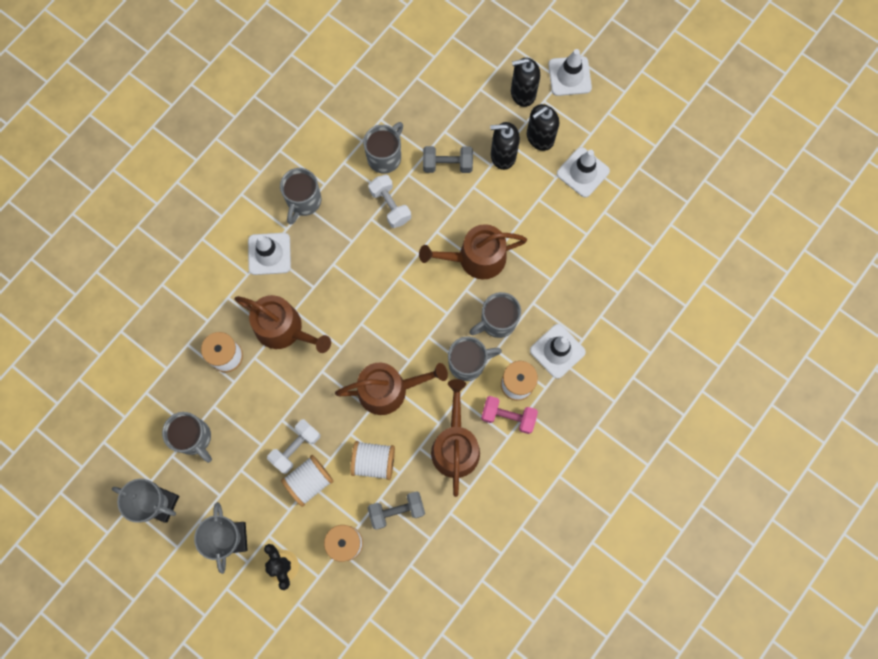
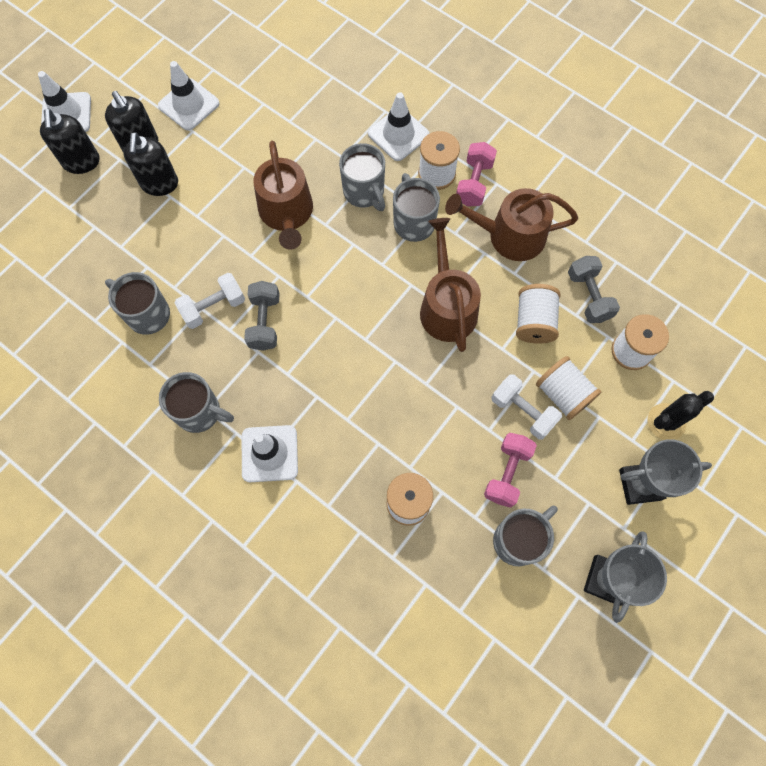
camera: 90 degrees left, 5 degrees down
brown watering can [234,295,331,353] -> none
grey dumbbell [423,146,473,173] -> grey dumbbell moved to [244,281,280,351]
none -> pink dumbbell [484,433,537,508]

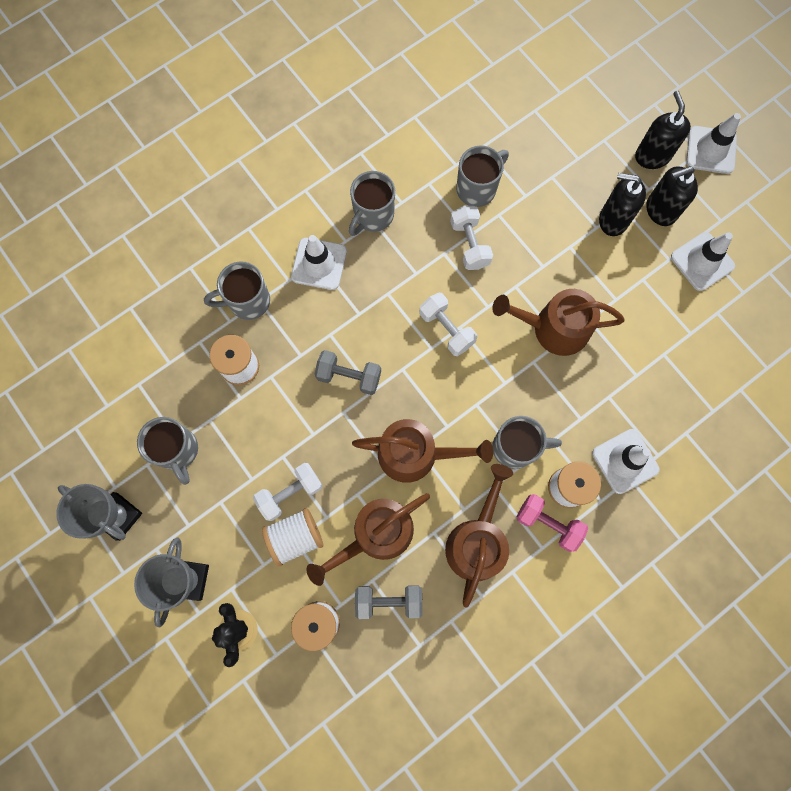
camera: 105 degrees right, 5 degrees up
black soap dispenser [40,109,100,174] -> black soap dispenser turned 75 degrees clockwise [635,91,691,169]
grey dumbbell [244,281,280,351] -> grey dumbbell moved to [315,350,381,395]
grey mug [339,143,385,211] -> grey mug moved to [204,261,270,320]
pink dumbbell [484,433,537,508] -> none
white spool [516,284,560,344] -> brown watering can [306,493,430,586]
none -> white dumbbell [420,292,477,356]

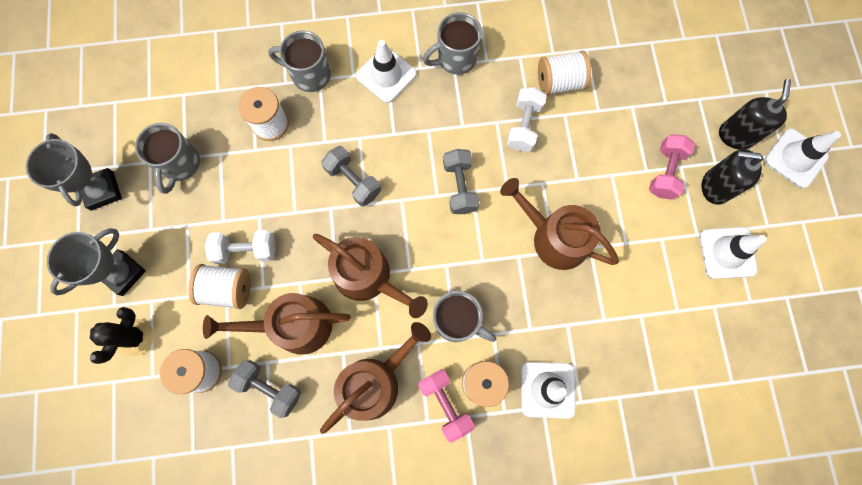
camera: 30 degrees right, 0 degrees up
white dumbbell [420,292,477,356] -> grey dumbbell [443,149,480,214]
grey mug [456,145,509,207] -> white spool [538,51,591,95]
black soap dispenser [599,173,646,236] -> pink dumbbell [649,134,695,200]

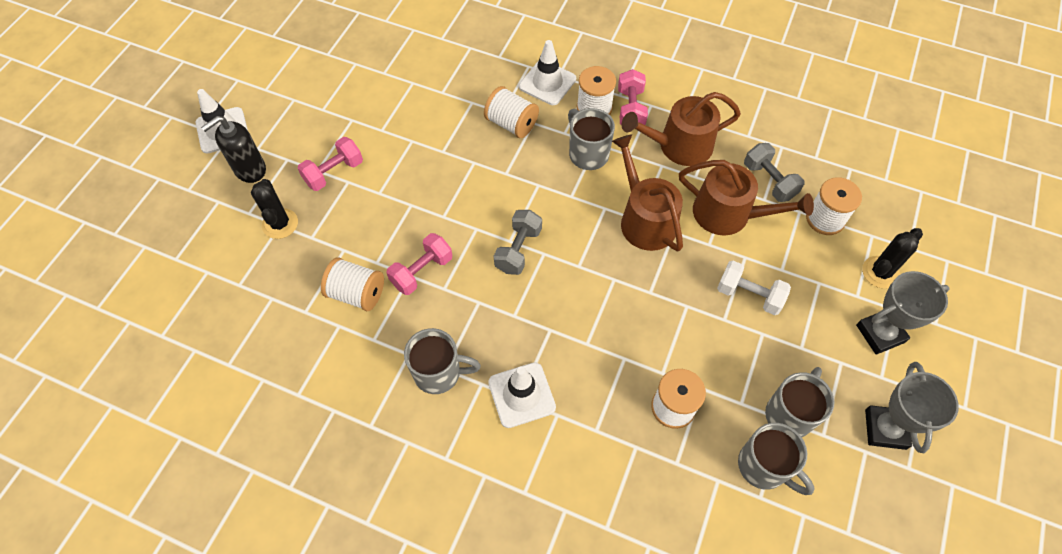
camera: 150 degrees left, 15 degrees down
white spool [188,264,251,309] -> white spool moved to [484,86,539,138]
grey mug [268,30,331,92] -> grey mug moved to [738,423,814,495]
grey dumbbell [321,146,381,207] -> none
brown watering can [500,178,619,270] -> none
white dumbbell [507,87,547,151] -> pink dumbbell [386,233,452,295]
white traffic cone [699,227,767,279] -> none
black soap dispenser [702,149,764,205] -> none
none -> black cactus [251,179,298,239]

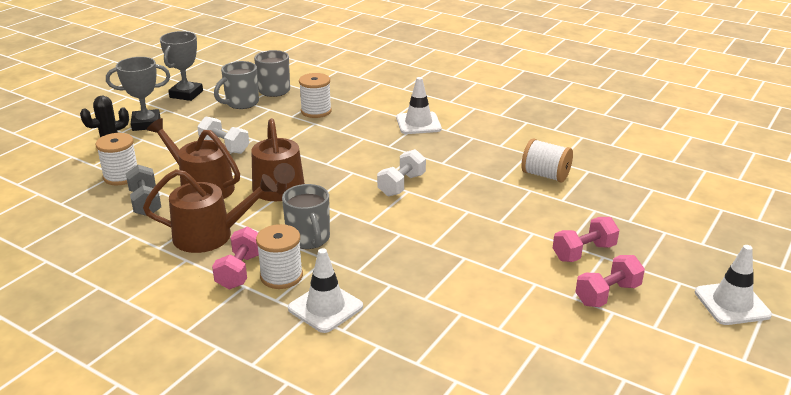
camera: 170 degrees left, 30 degrees down
black soap dispenser [201,116,266,183] -> none
black cactus [251,179,298,239] -> none
pink dumbbell [386,233,452,295] -> pink dumbbell moved to [575,255,645,307]
grey mug [404,328,481,394] -> none
white spool [484,86,539,138] -> none
grey dumbbell [494,210,542,275] -> white dumbbell [377,149,426,197]

